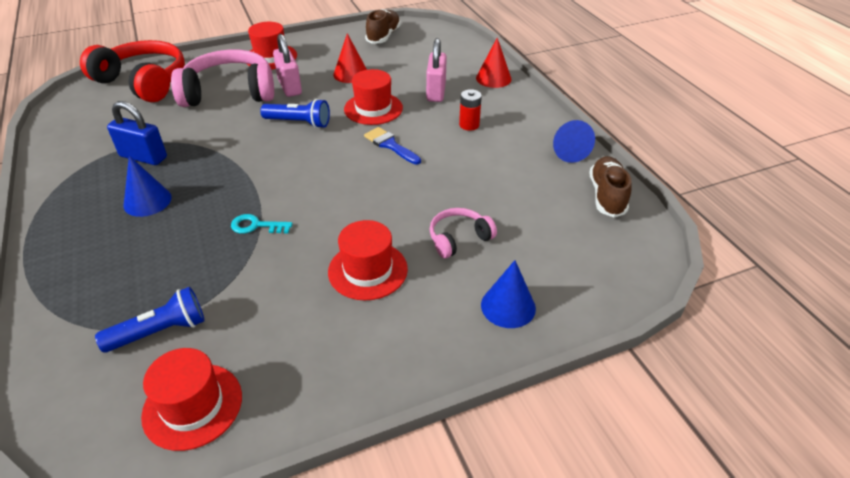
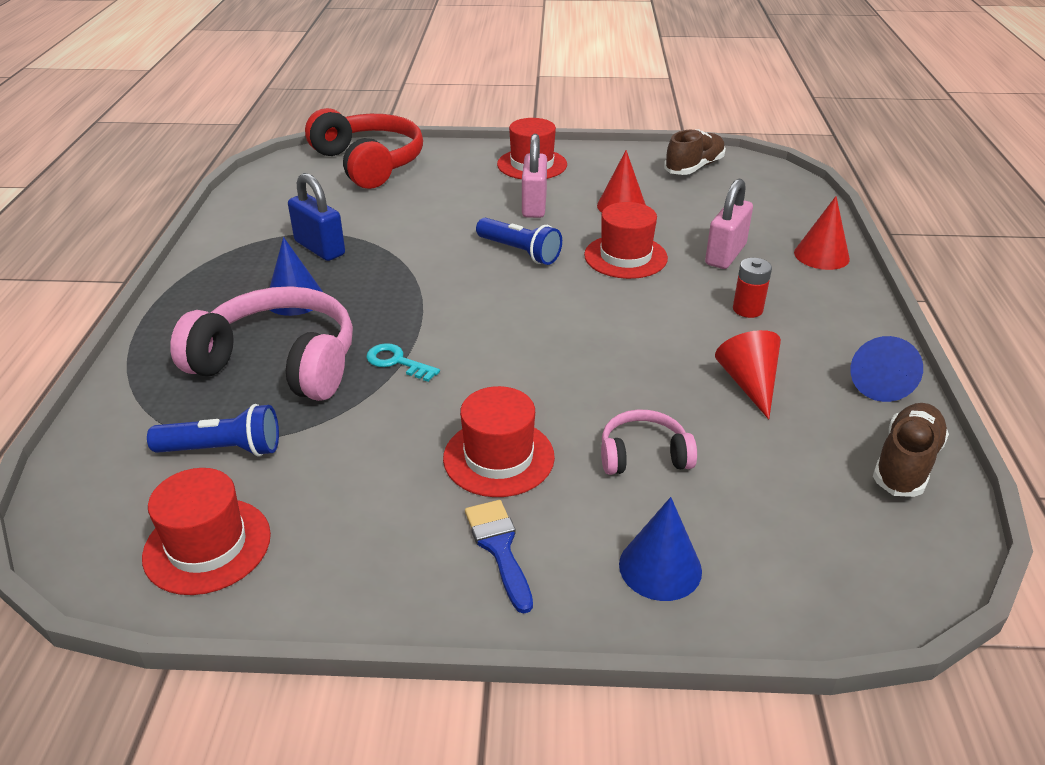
camera: 25 degrees right, 5 degrees down
pink headphones [171,50,274,107] -> pink headphones moved to [170,286,353,401]
blue brush [364,127,421,165] -> blue brush moved to [465,500,533,614]
none -> red cone [715,330,781,420]

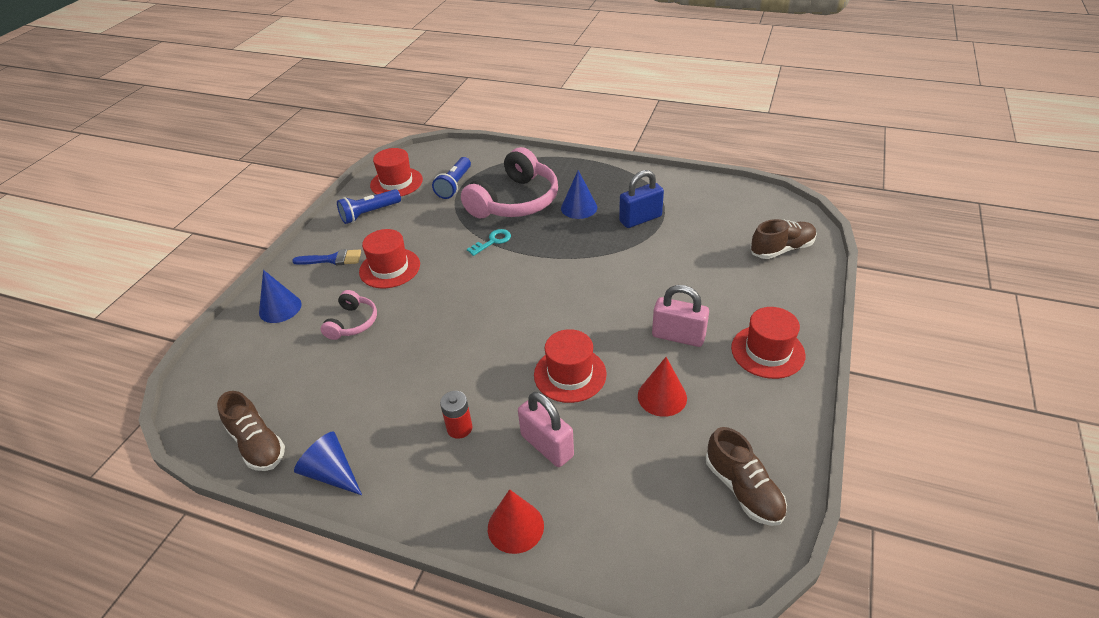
camera: 110 degrees right, 5 degrees up
red headphones [305,108,423,189] -> brown shoe [750,219,817,259]
blue flashlight [476,218,562,265] -> blue flashlight moved to [337,189,401,224]
red cone [715,330,781,420] -> none

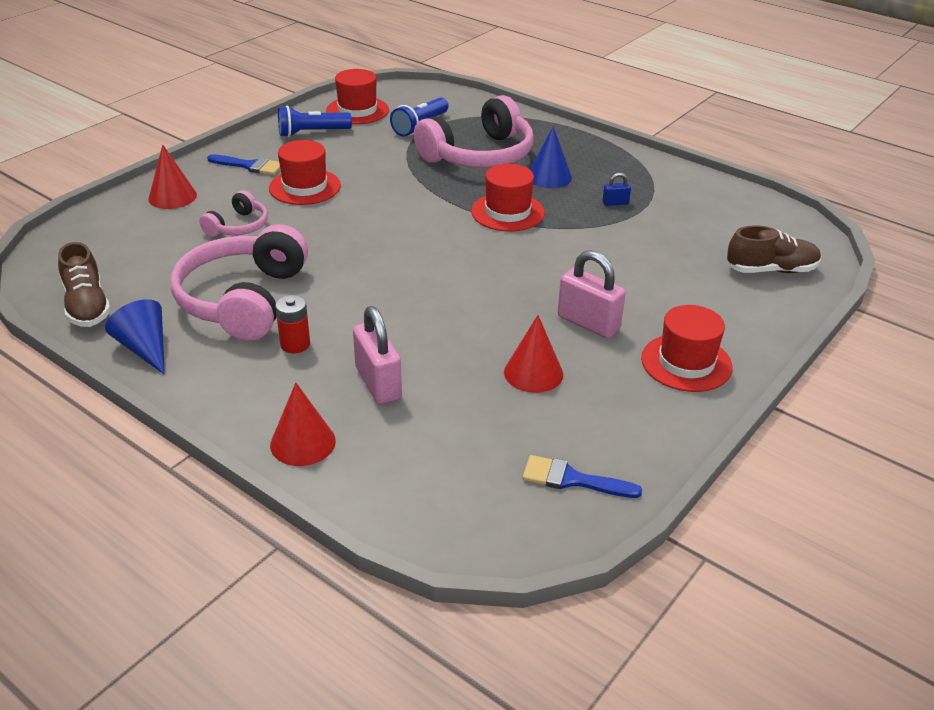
camera: 15 degrees right, 5 degrees down
blue cone [259,270,301,323] -> red cone [148,145,197,209]
turquoise key [467,229,511,256] -> none
red hat [534,329,607,403] -> red hat moved to [471,164,545,232]
blue padlock [619,170,664,228] -> blue padlock [602,173,631,206], size x0.48
brown shoe [706,427,787,526] -> blue brush [523,455,642,498]
none -> pink headphones [171,224,308,341]

